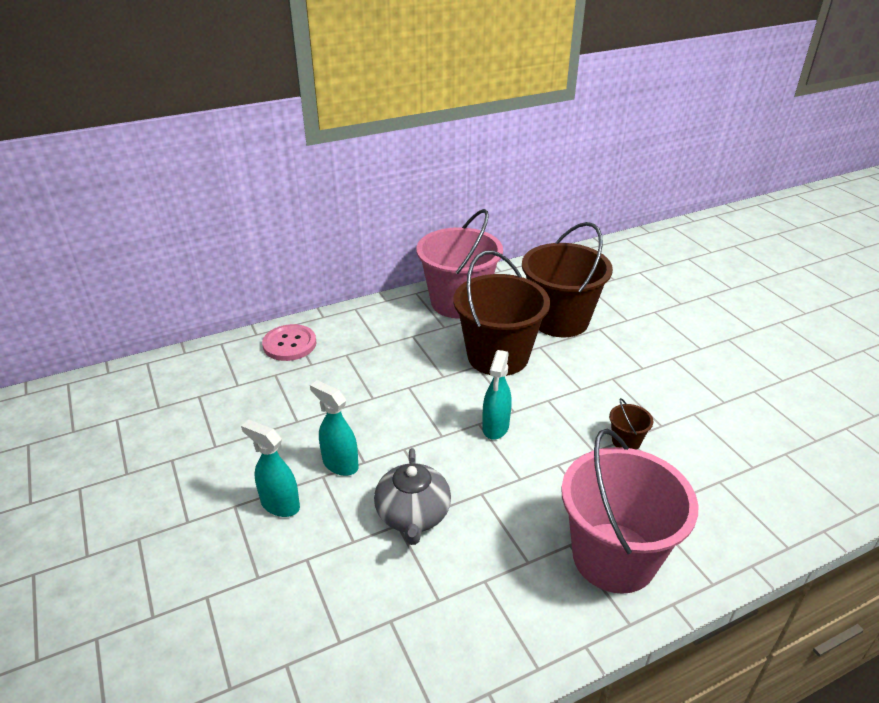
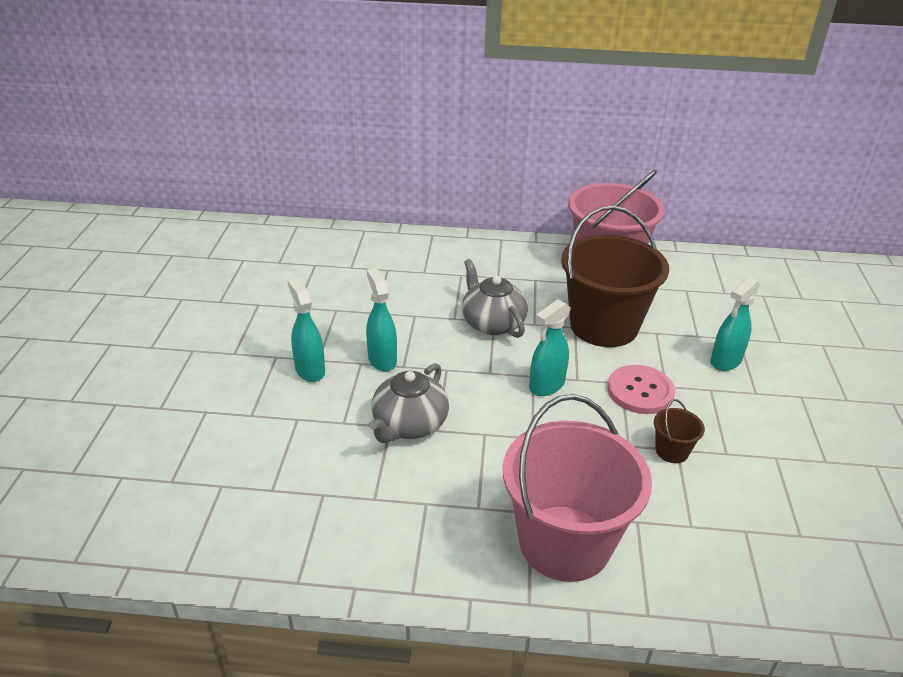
camera: 30 degrees right, 0 degrees up
pink button [262,324,316,361] -> pink button moved to [607,365,676,414]
brown bucket [522,222,613,337] -> none
none -> grey teapot [462,259,528,338]
none -> turquoise spray bottle [710,277,760,371]

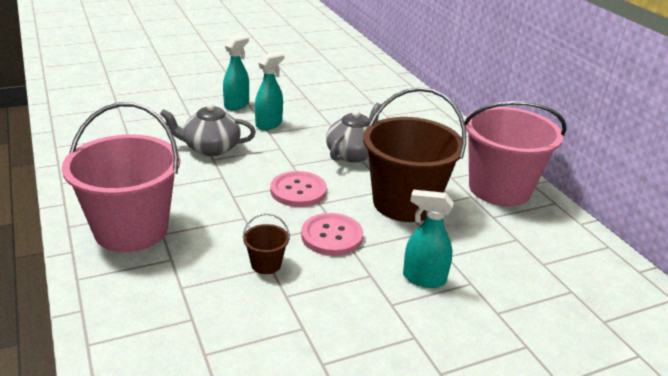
camera: 60 degrees right, 5 degrees down
turquoise spray bottle [529,300,571,396] -> pink button [270,171,327,207]

